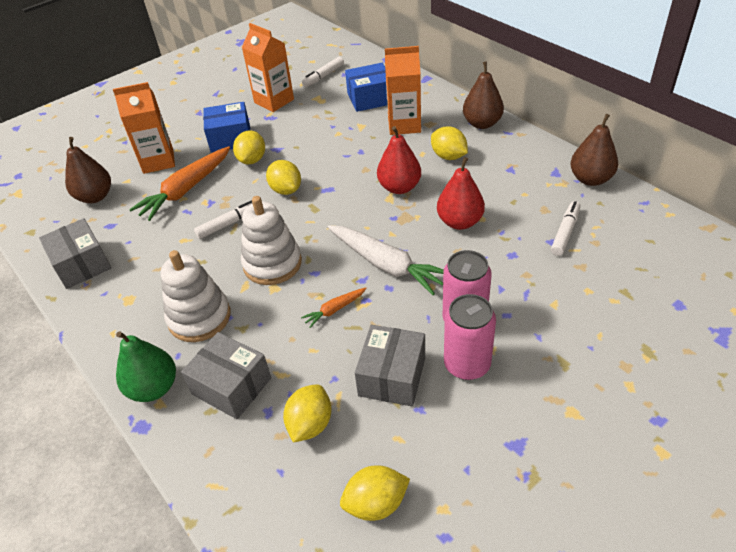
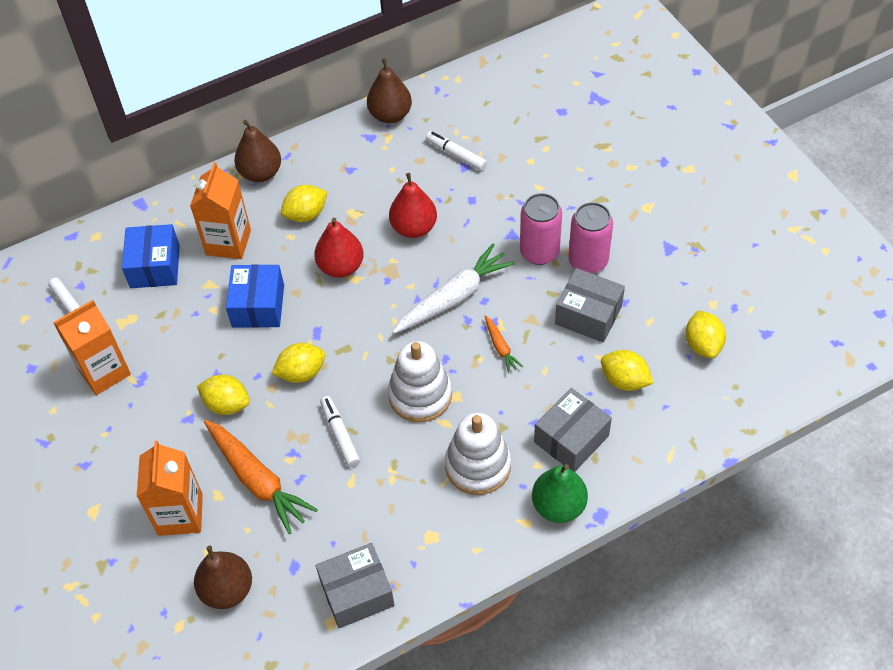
camera: 80 degrees left, 10 degrees up
blue box [203,102,250,153] -> blue box moved to [226,264,284,328]

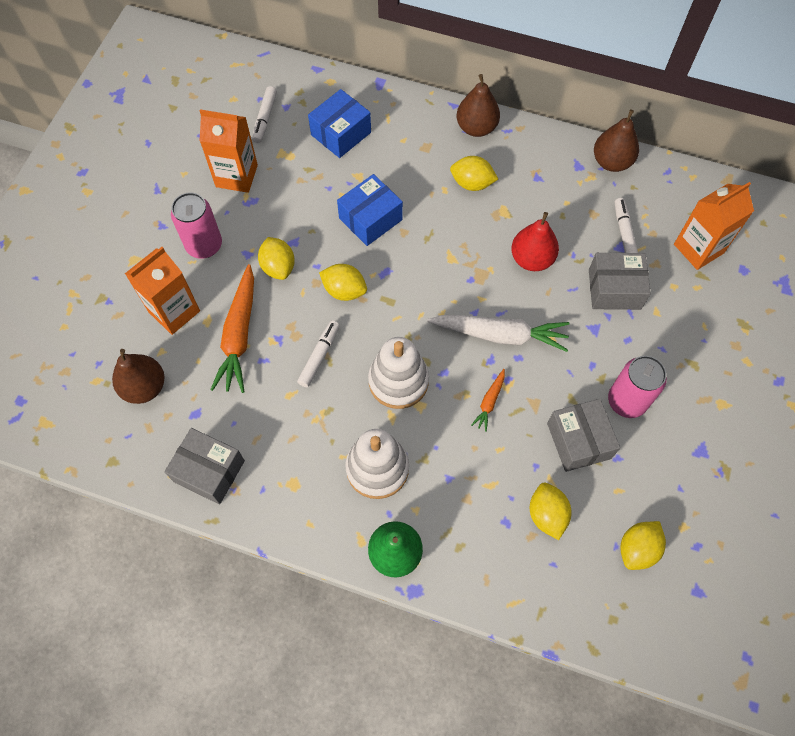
camera: 45 degrees right, 10 degrees up
orange carton [190,162,251,259] -> orange carton moved to [674,182,754,270]
red pear [314,218,364,278] -> none
pink can [520,193,562,265] -> pink can moved to [171,192,222,259]
grey box [534,388,612,472] -> grey box moved to [589,253,651,310]

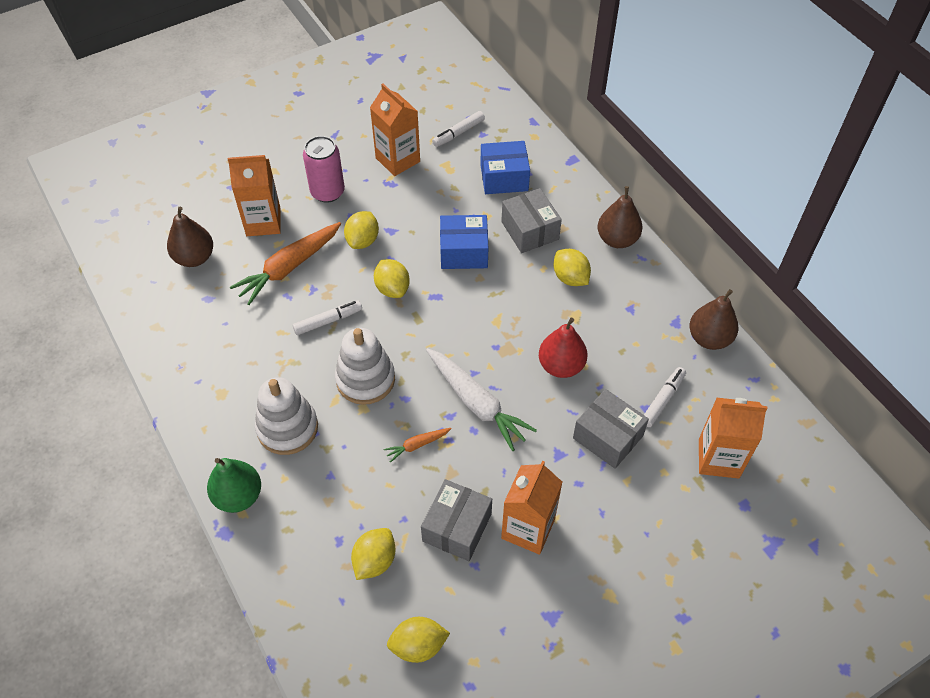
camera: 40 degrees right, 10 degrees down
grey box [164,428,245,504] -> grey box moved to [501,188,562,253]
pink can [608,356,667,418] -> orange carton [501,461,562,555]

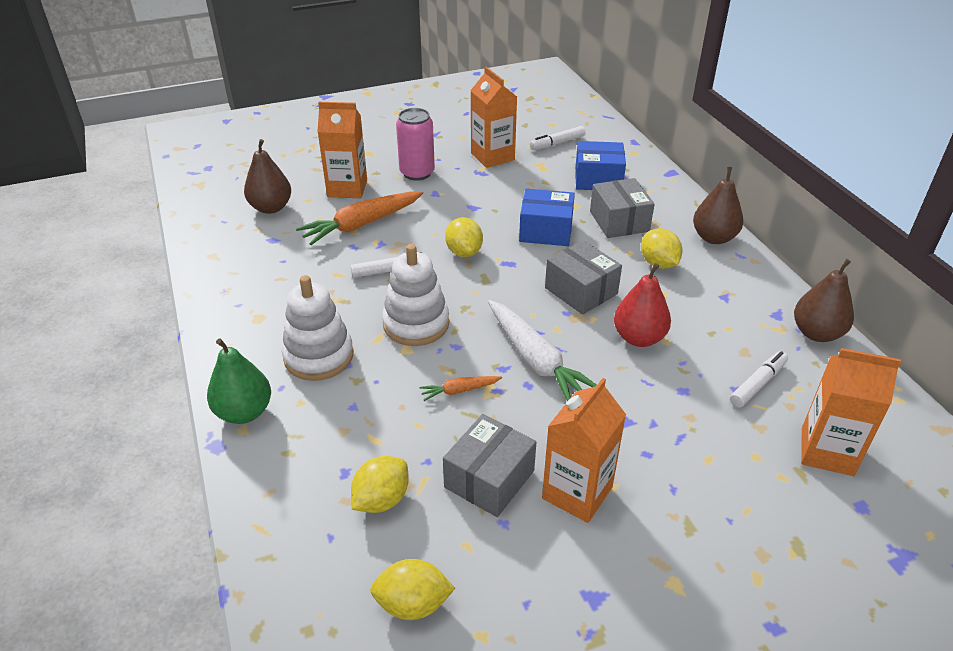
camera: 10 degrees right, 15 degrees down
yellow lemon [344,211,379,249] -> none
grey box [573,389,649,469] -> grey box moved to [545,240,622,315]

